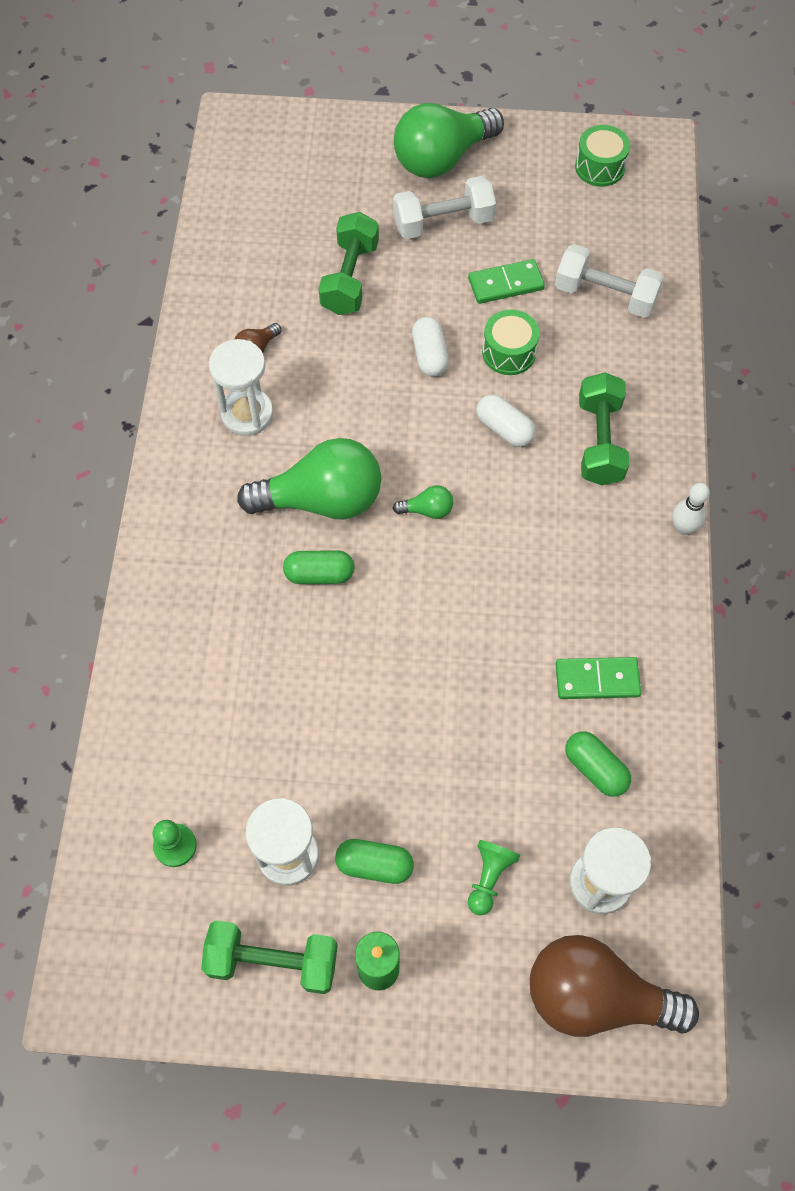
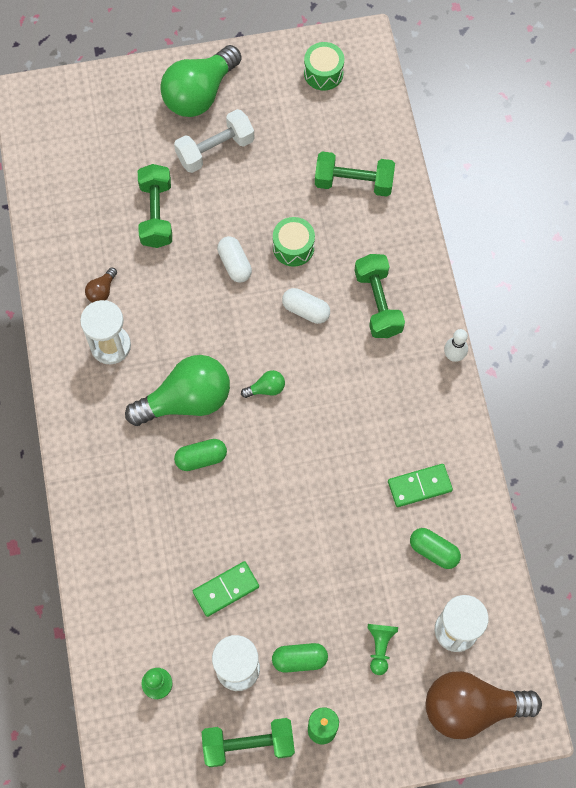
camera: 15 degrees left, 5 degrees up
green domino [468,259,545,304] -> green domino moved to [193,561,259,617]
white dumbbell [555,244,664,318] -> green dumbbell [315,152,395,197]

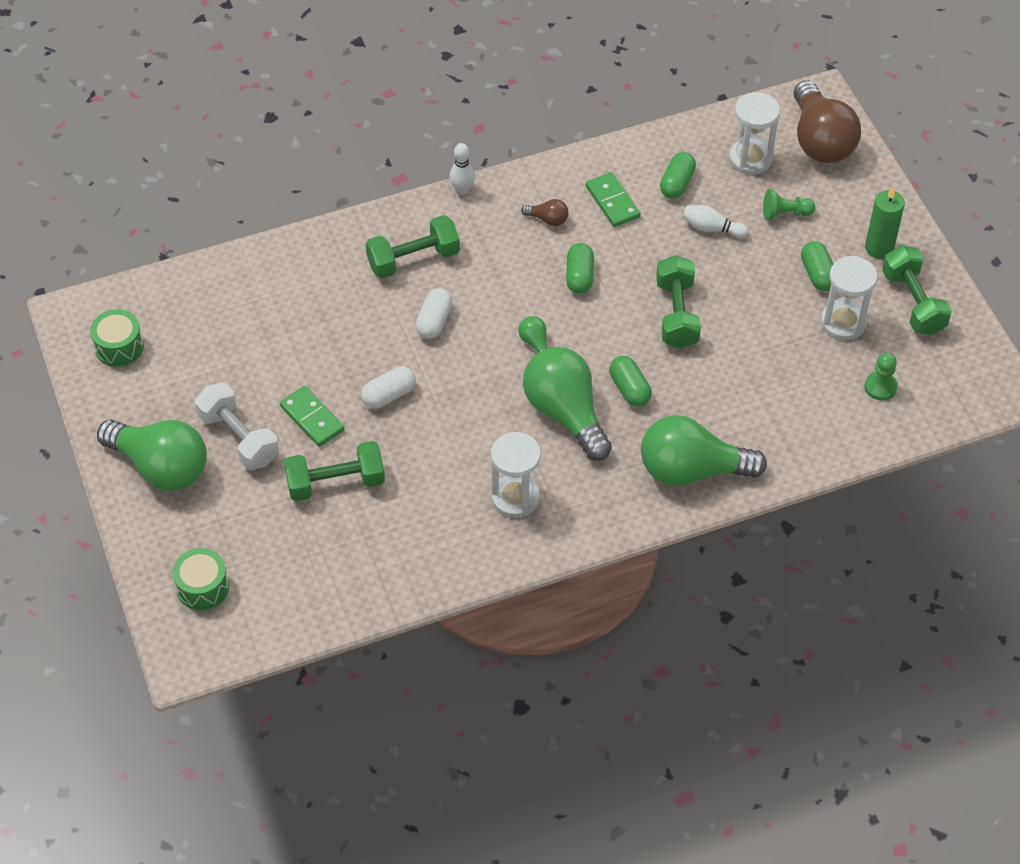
camera: 100 degrees left, 15 degrees down
brown light bulb [85,267,117,303] -> brown light bulb moved to [521,199,568,226]
green domino [193,561,259,617] -> green domino moved to [280,386,345,447]
green drum [273,217,315,267] -> green drum moved to [172,548,229,610]
green dumbbell [315,152,395,197] -> green dumbbell moved to [656,255,701,348]
none -> green capsule [566,243,594,294]
none -> green light bulb [641,415,767,486]
none -> white bowling pin [683,205,749,238]

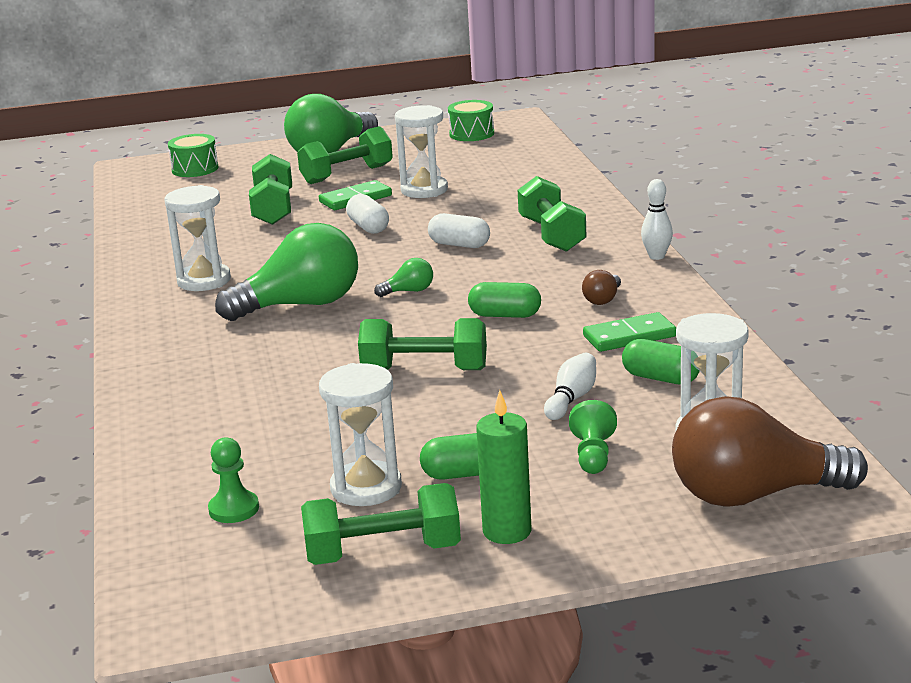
camera: 100 degrees right, 30 degrees down
white dumbbell [195,383,279,470] -> green dumbbell [297,126,393,184]
green capsule [609,356,652,407] -> none
green light bulb [641,415,767,486] -> none
none -> white hourglass [395,105,448,198]

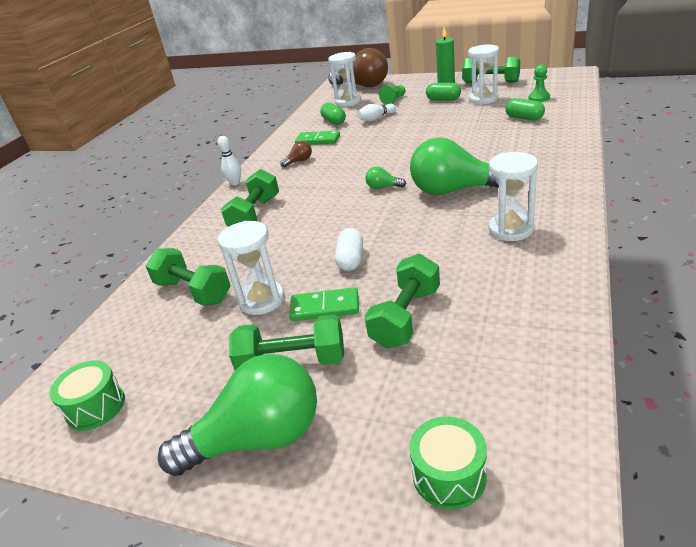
camera: 145 degrees left, 10 degrees up
green dumbbell [358,318,487,370] -> green dumbbell moved to [145,248,231,306]
white capsule [428,213,490,248] -> none
green capsule [468,282,541,318] -> green capsule moved to [505,98,545,121]

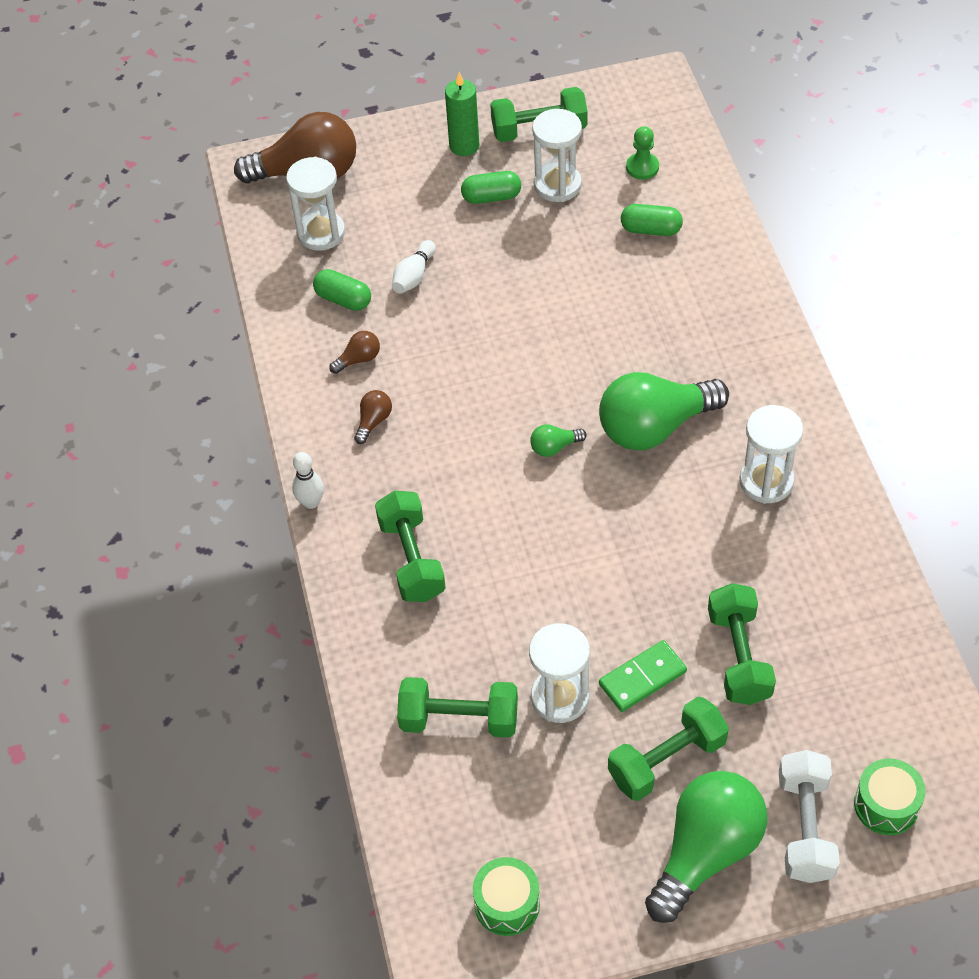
camera: 35 degrees left, 20 degrees up
green domino [295,131,340,145] -> brown light bulb [329,331,380,374]
white capsule [335,228,363,271] -> none
green pawn [379,85,405,105] -> none
none -> white dumbbell [779,750,840,883]

